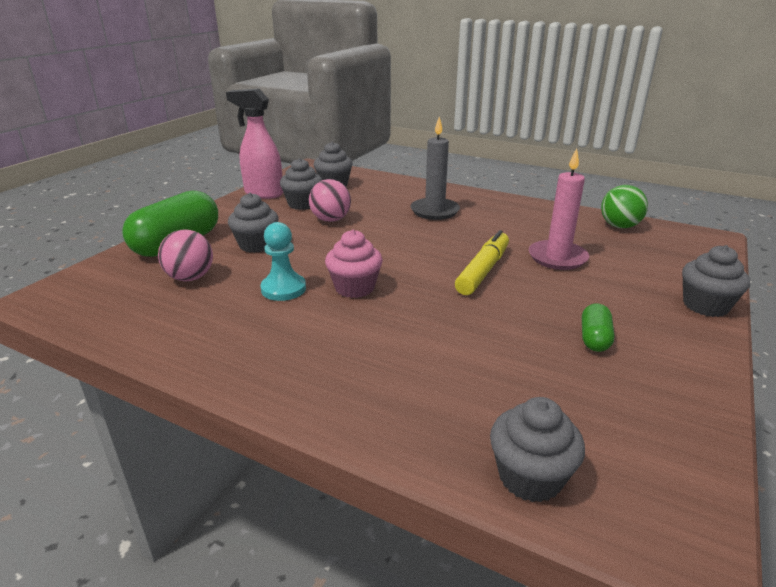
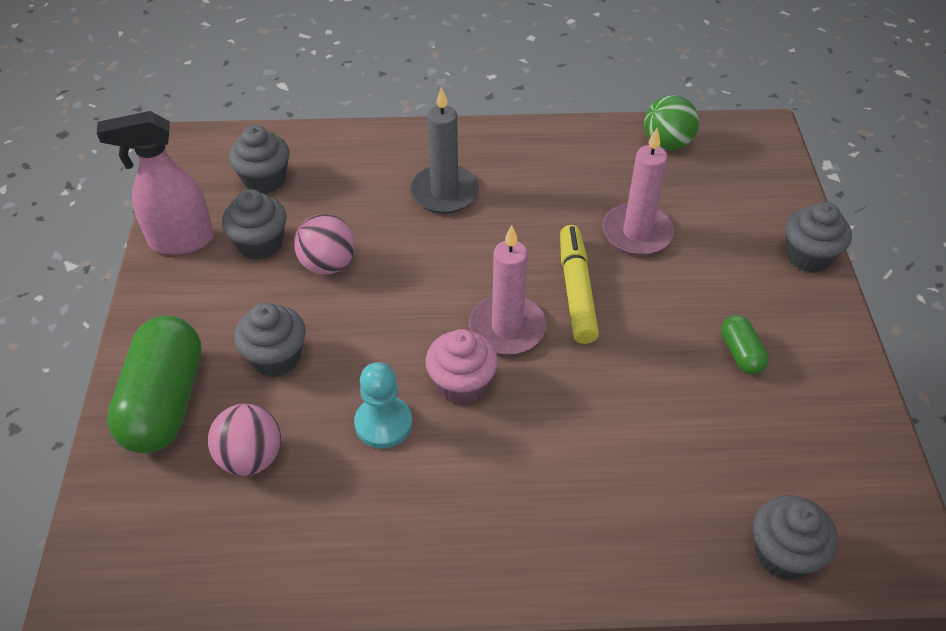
camera: 30 degrees left, 20 degrees up
none -> pink candle [469,225,546,355]

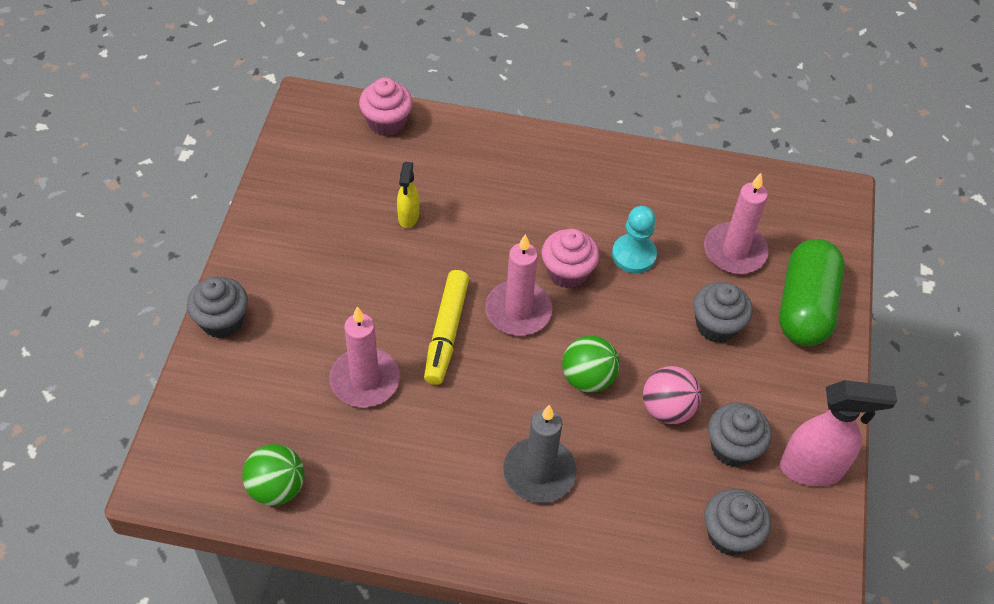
camera: 170 degrees left, 5 degrees up
pink ball [208,404,281,476] -> pink candle [704,173,769,274]
green capsule [721,315,769,375] -> none
grey cupcake [753,495,838,580] -> pink cupcake [359,77,413,136]
none -> yellow spray bottle [397,162,419,228]
none -> green ball [562,336,620,393]

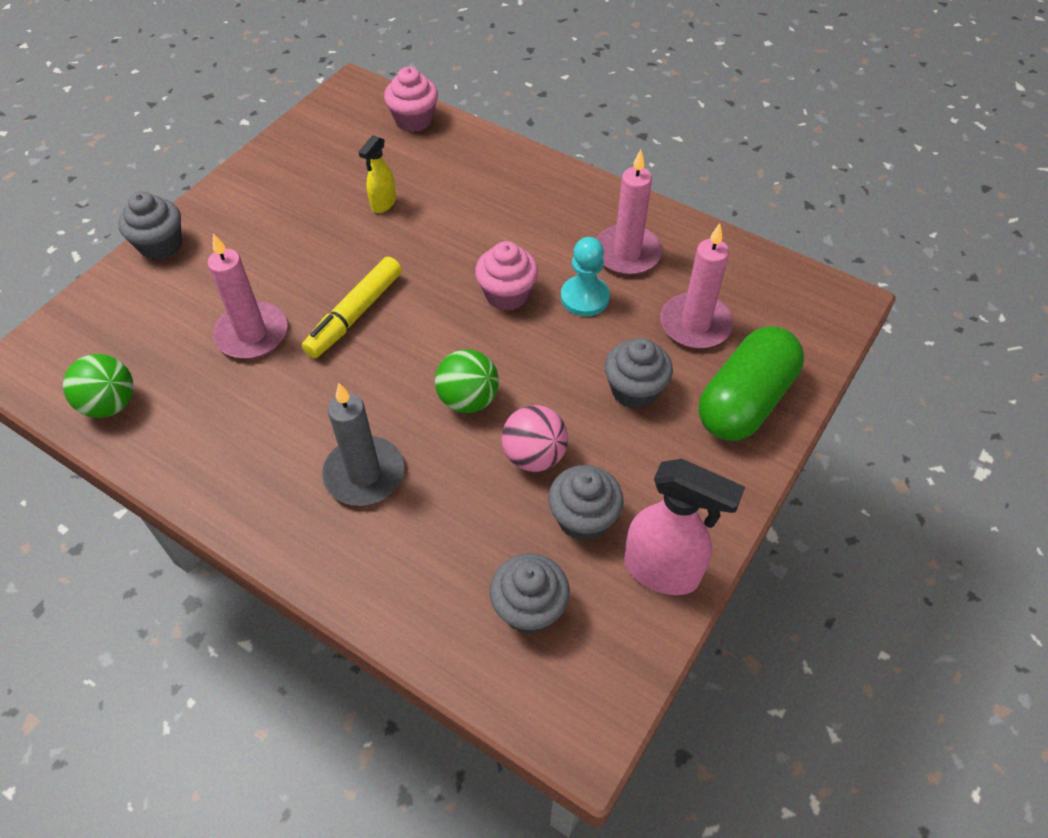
camera: 25 degrees right, 0 degrees up
pink candle [485,234,552,336] -> pink candle moved to [596,150,662,275]

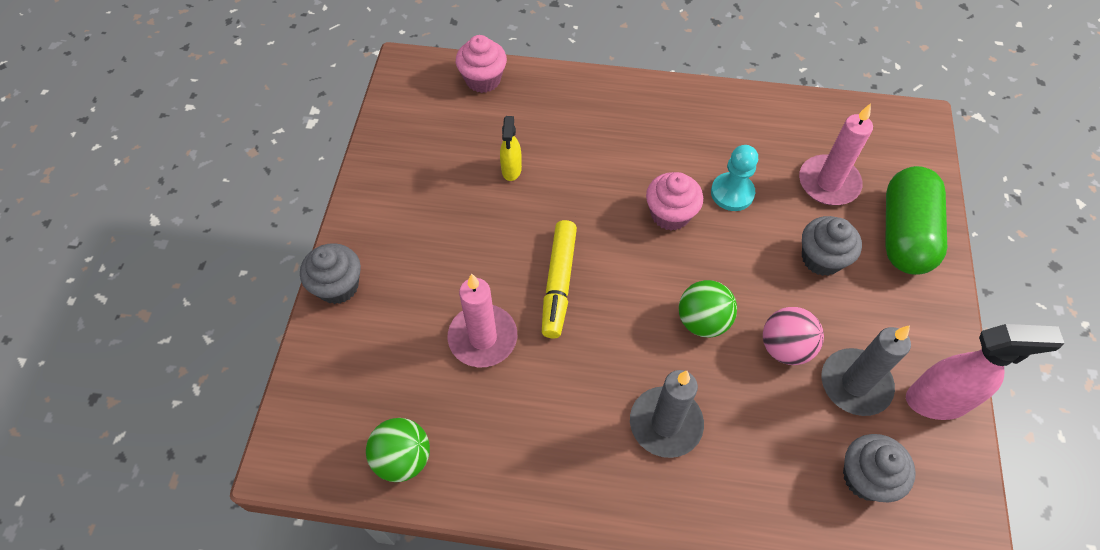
camera: 25 degrees left, 5 degrees up
grey cupcake [548,465,624,541] -> grey candle [822,325,911,416]
pink candle [596,150,662,275] -> none

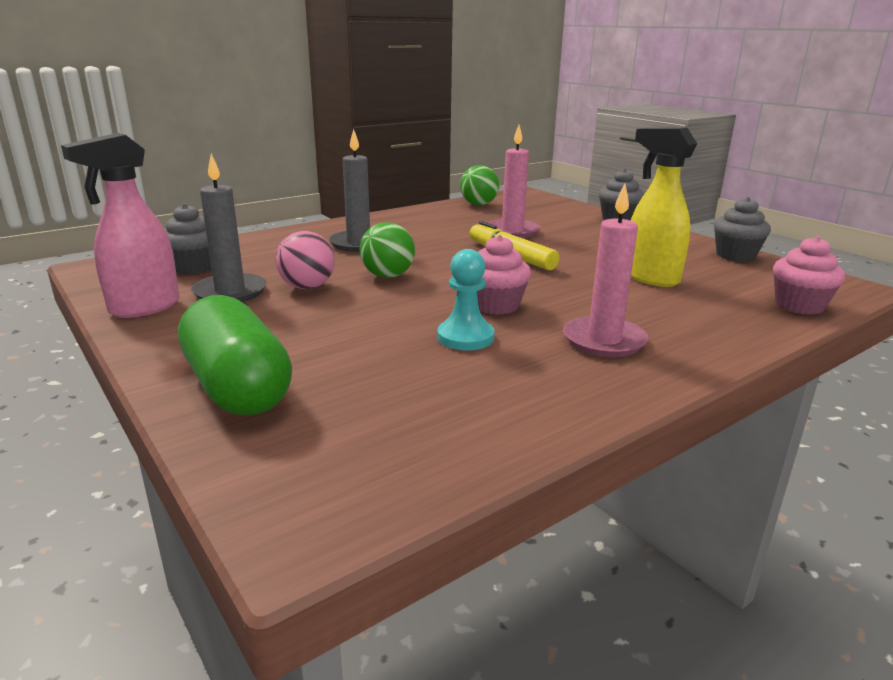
camera: 135 degrees right, 35 degrees down
yellow spray bottle [500,116,522,181] -> yellow spray bottle [631,128,697,287], size x1.80
pink candle [799,103,873,205] -> pink candle moved to [563,184,649,357]
grey cupcake [802,216,862,276] -> grey cupcake moved to [714,197,771,262]

